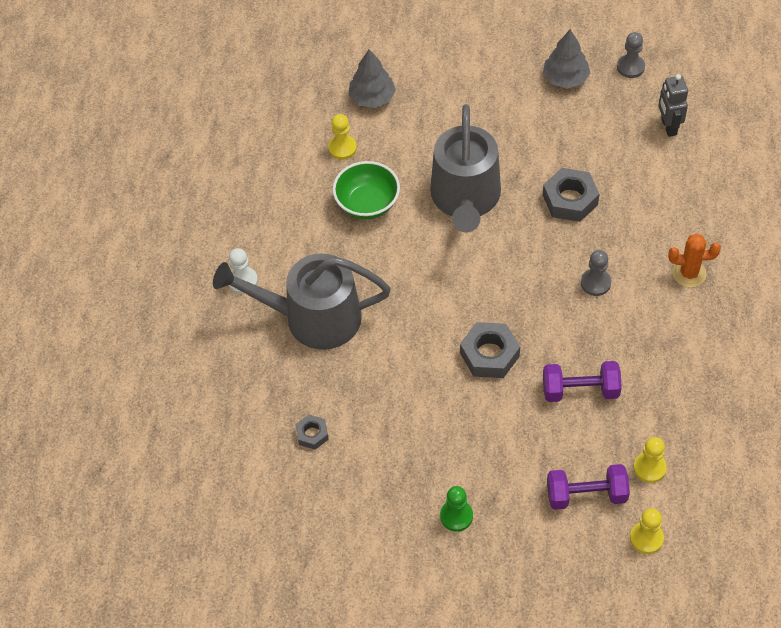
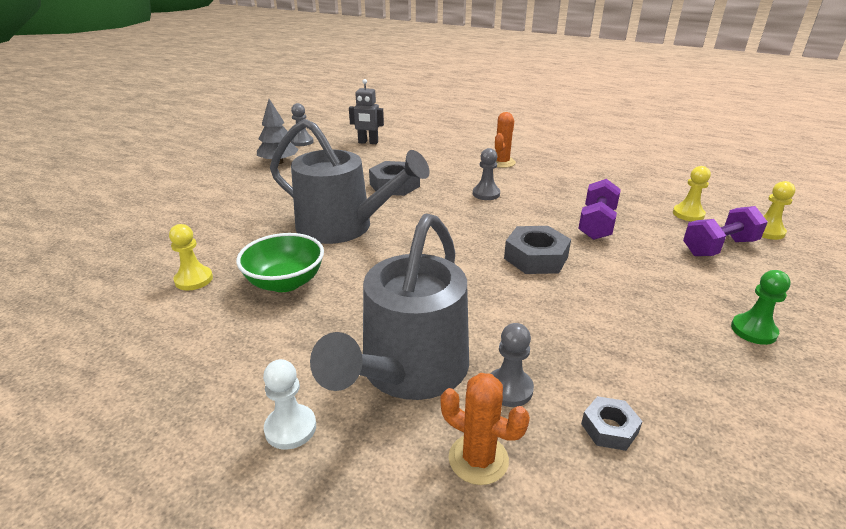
camera: 70 degrees left, 25 degrees down
grey tree [348,49,396,108] -> none
purple dumbbell [547,464,630,510] -> purple dumbbell turned 45 degrees clockwise [683,206,768,256]
none -> orange cactus [441,373,530,485]
none -> grey pawn [490,323,534,407]

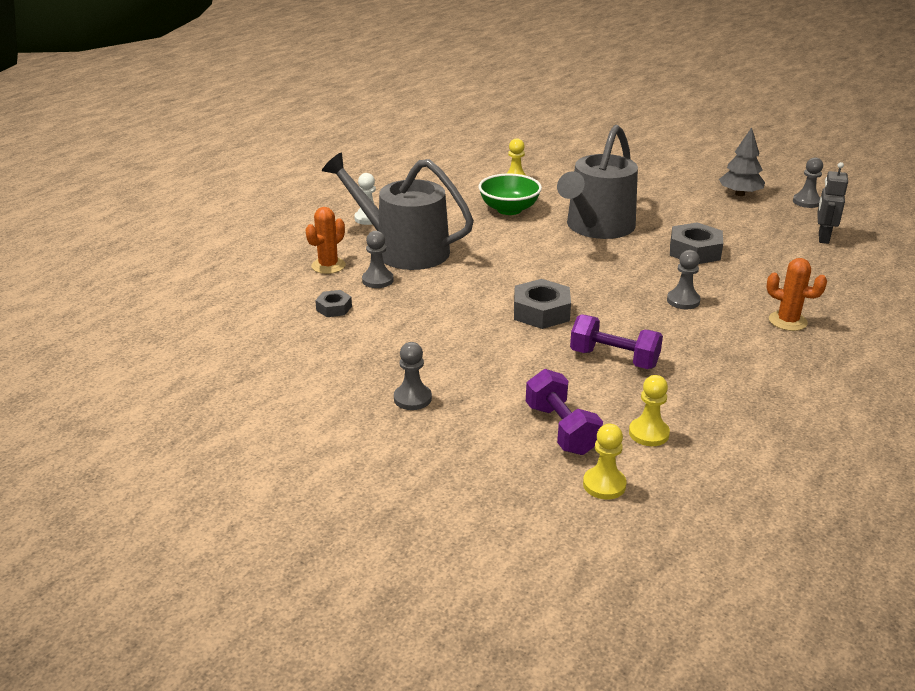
camera: 95 degrees right, 0 degrees up
green pawn [731,270,791,345] -> grey pawn [394,342,432,410]

